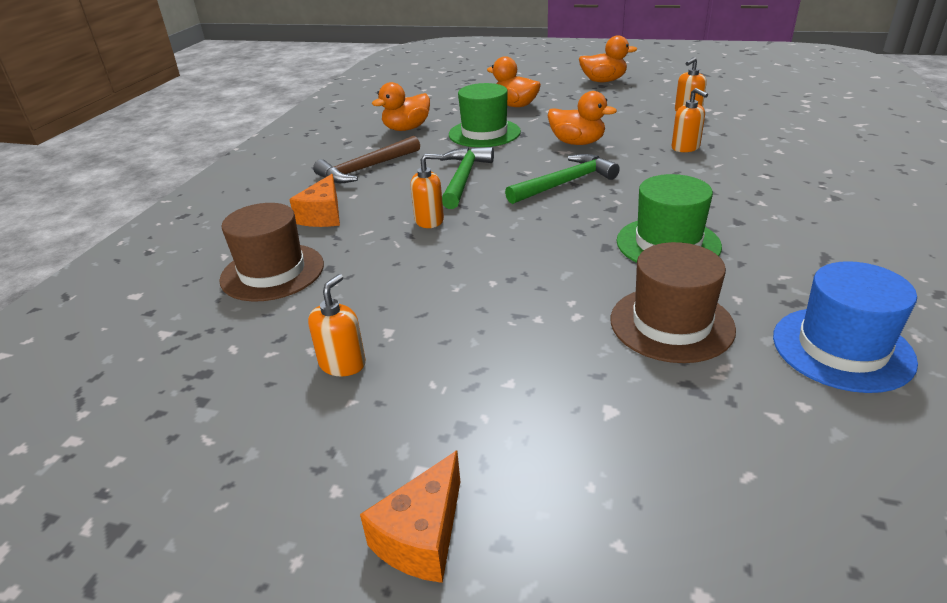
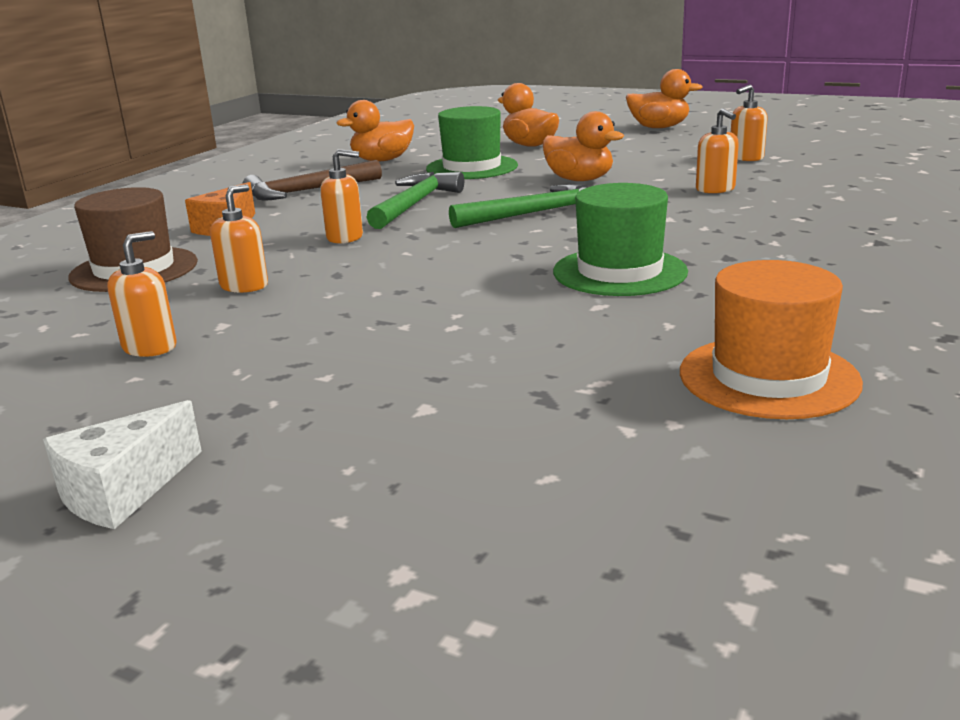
camera: 10 degrees right, 10 degrees down
orange cheese [360,451,460,583] -> white cheese [43,400,202,529]
brown hat [611,242,736,363] -> none
blue hat [773,261,918,393] -> orange hat [680,260,863,419]
none -> orange soap dispenser [210,184,268,293]

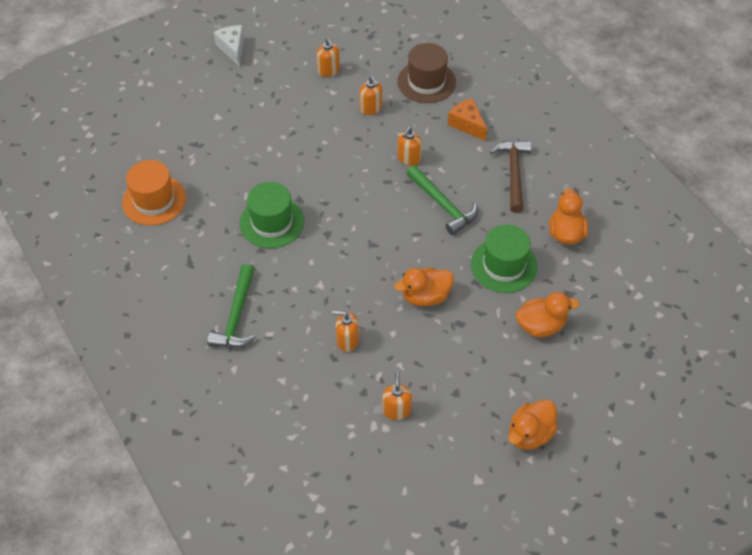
camera: 120 degrees right, 30 degrees up
green hammer [449,184,587,228] -> green hammer moved to [207,264,256,347]

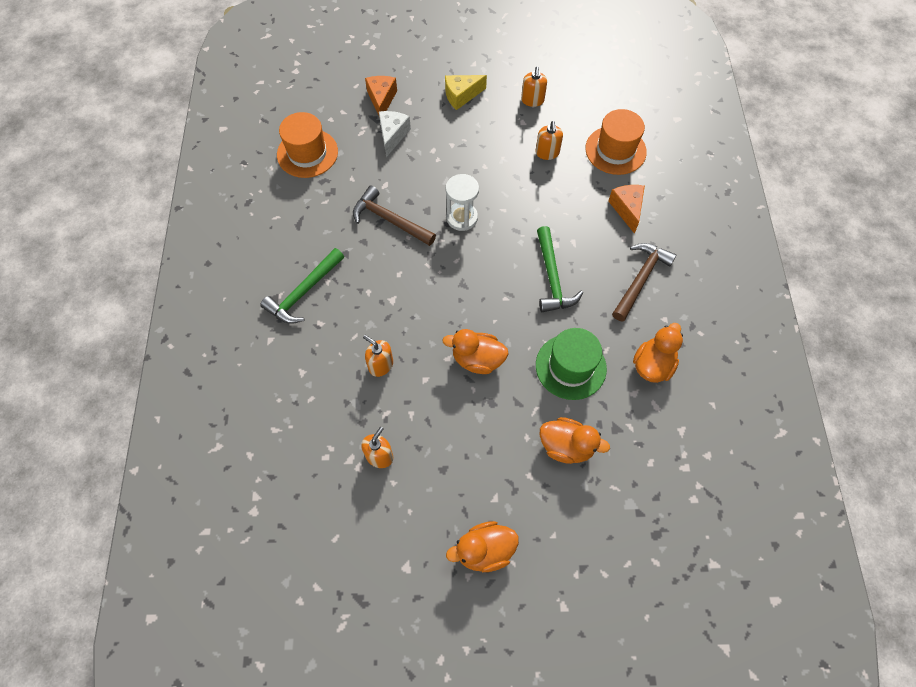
camera: 30 degrees right, 10 degrees up
white cheese [214,25,244,66] -> white cheese moved to [379,111,411,157]
green hat [240,182,304,248] -> brown hammer [353,186,436,246]
brown hat [397,43,456,103] -> orange hat [585,109,647,175]
orange soap dispenser [397,127,422,166] -> none
none -> orange cheese [365,76,397,115]
none -> yellow cheese [445,75,487,110]
none -> white hourglass [445,174,479,231]

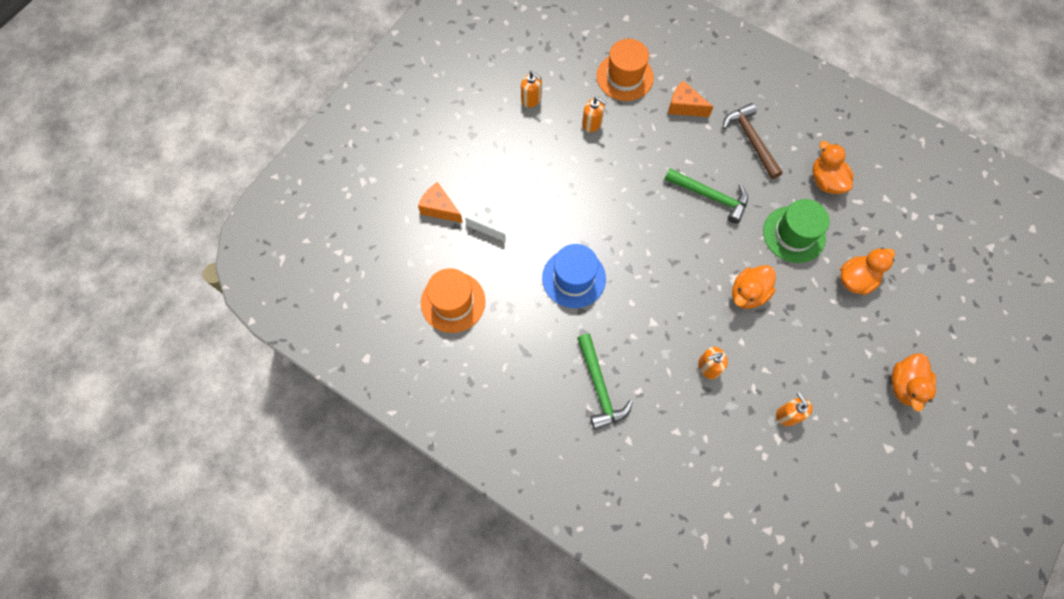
camera: 55 degrees left, 5 degrees up
brown hammer [353,186,436,246] -> blue hat [542,244,606,308]
yellow cheese [445,75,487,110] -> none
white hourglass [445,174,479,231] -> none

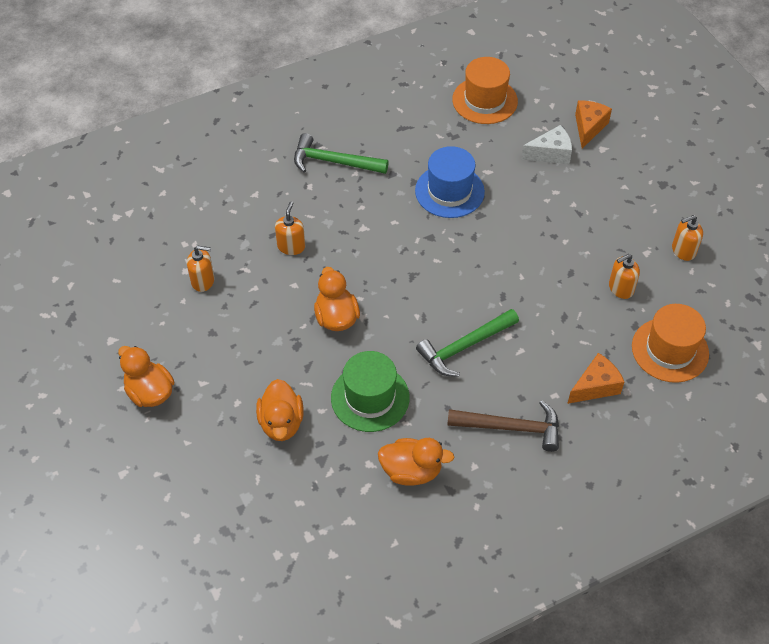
camera: 120 degrees right, 15 degrees down
orange cheese [418,182,463,223] -> orange cheese turned 45 degrees counterclockwise [575,101,612,149]

